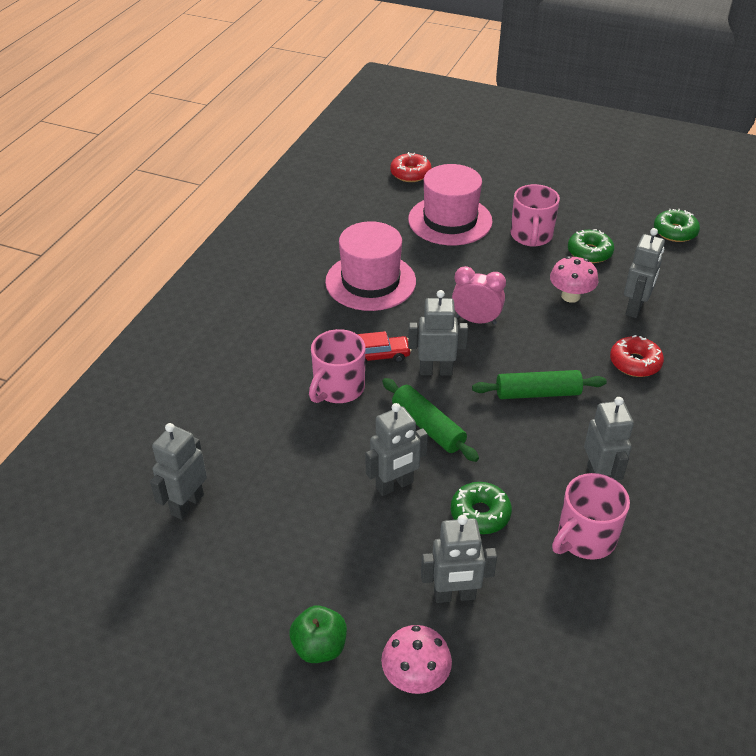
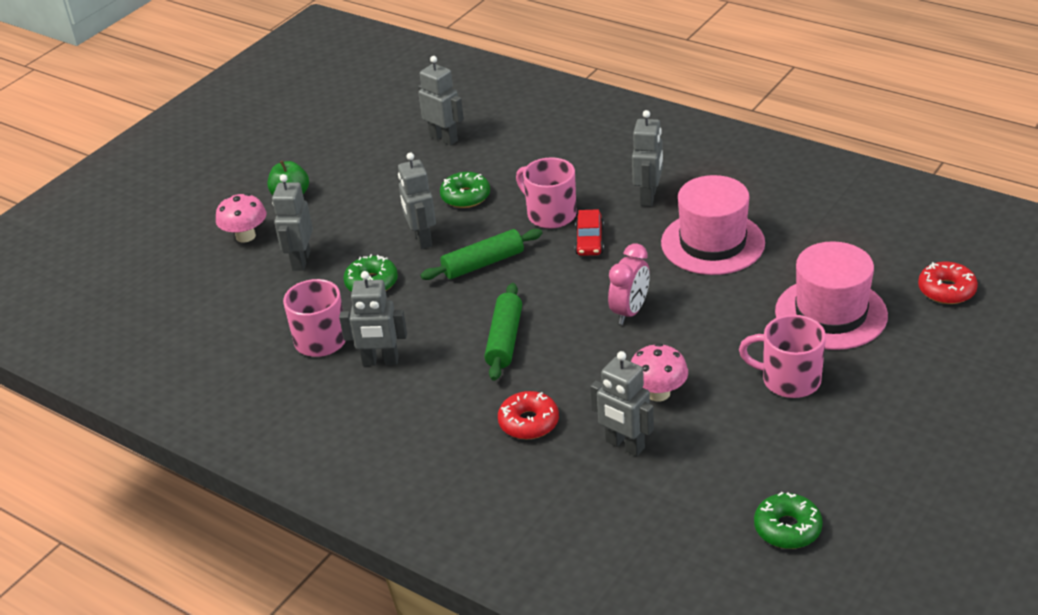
camera: 105 degrees right, 5 degrees down
grey robot [408,290,468,376] -> grey robot moved to [632,110,663,207]
green donut [568,229,614,263] -> green donut moved to [440,172,490,208]

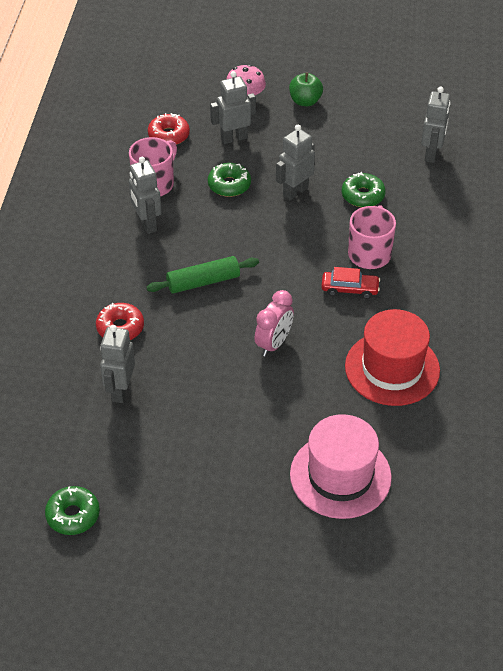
camera: 60 degrees right, 10 degrees up
green rolling pin [420,229,542,280] -> none
red car [575,209,604,256] -> red car turned 150 degrees counterclockwise [321,267,380,299]
pink clock [608,243,650,325] -> pink clock turned 60 degrees counterclockwise [255,290,294,357]
pink mushroom [631,343,688,401] -> none
grey robot [632,110,663,207] -> none
pink hat [661,175,765,275] -> red hat [345,309,440,406]
pink mug [739,315,826,398] -> none
red donut [918,262,978,304] -> red donut moved to [148,113,190,145]

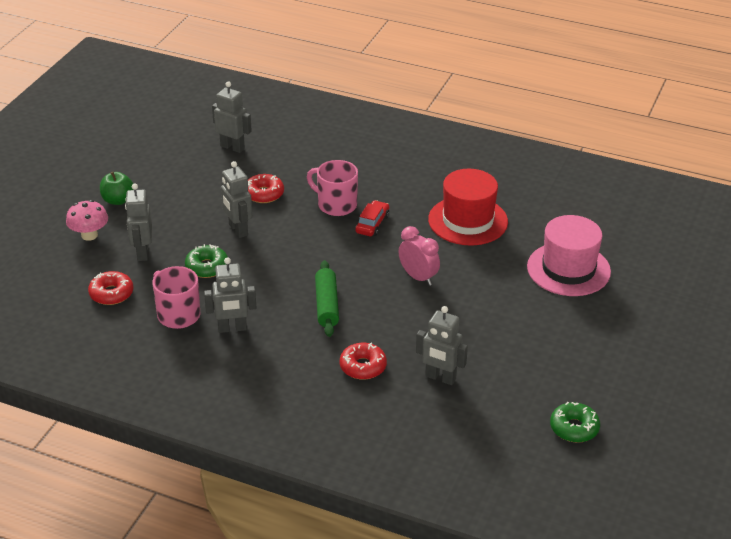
camera: 75 degrees left, 10 degrees down
green donut [342,172,386,207] -> red donut [248,174,284,203]

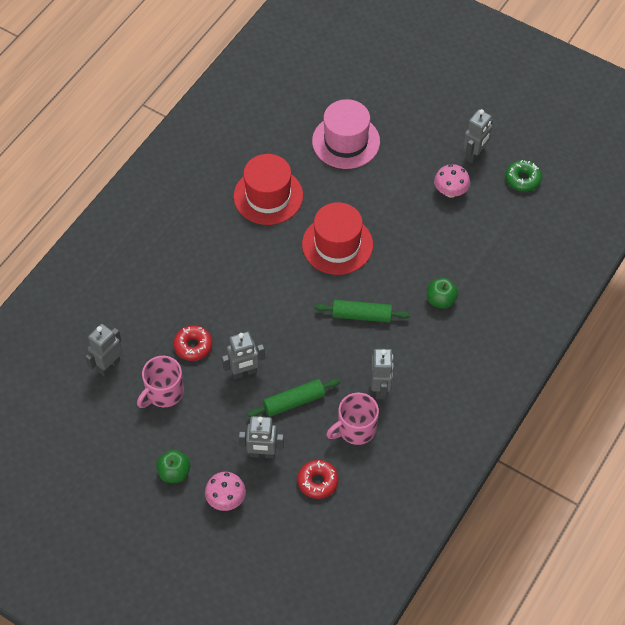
camera: 80 degrees left, 20 degrees up
green donut [185,244,228,278] -> green rolling pin [247,378,340,417]
pink mug [307,160,358,216] -> pink mug moved to [137,356,184,408]
red donut [340,343,387,380] -> green apple [427,278,458,309]
red car [355,200,389,236] -> none
pink clock [399,226,440,286] -> red hat [302,202,373,275]
grey robot [416,306,468,385] -> grey robot moved to [463,109,493,163]
none -> pink mushroom [434,164,470,198]

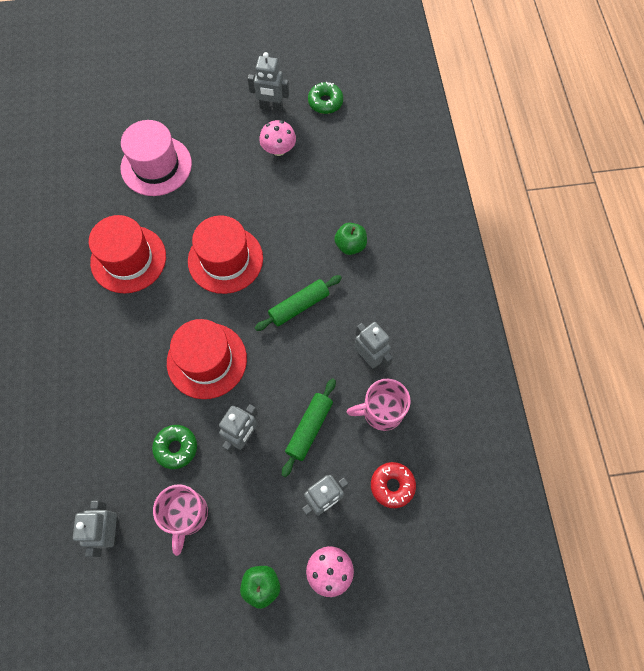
camera: 40 degrees left, 10 degrees up
red donut [173,325,212,361] -> green donut [152,425,197,469]
pink mug [326,393,379,445] -> pink mug turned 60 degrees clockwise [346,379,411,431]
grey robot [463,109,493,163] -> grey robot turned 105 degrees clockwise [248,52,289,112]
none -> red hat [167,319,247,399]

